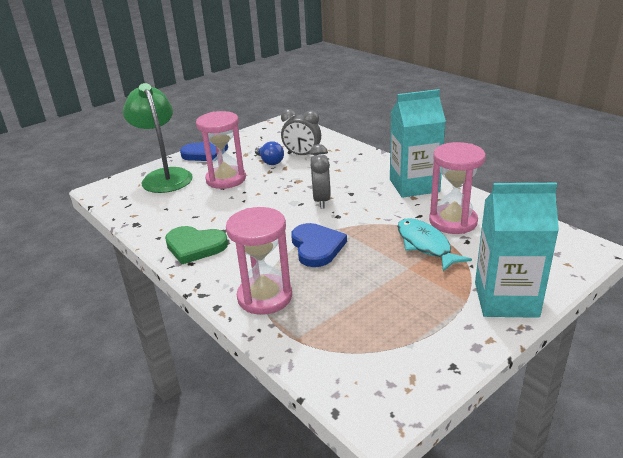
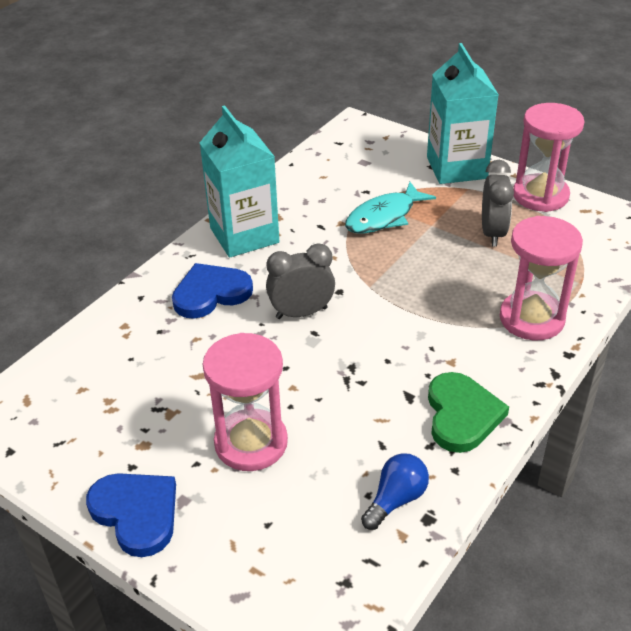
camera: 105 degrees left, 10 degrees up
green lamp [123,83,193,193] -> none
blue light bulb [255,141,284,165] -> blue light bulb moved to [361,453,429,530]
grey clock [281,109,321,156] -> grey clock moved to [482,160,514,247]
blue heart [291,223,347,267] -> blue heart moved to [172,263,253,319]
pink hourglass [429,142,486,234] -> pink hourglass moved to [513,103,585,212]

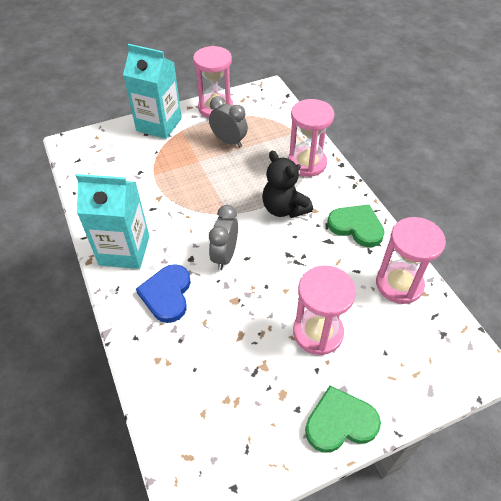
camera: 60 degrees left, 10 degrees up
blue heart [86,473,176,557] -> green heart [305,386,381,453]
turquoise fish [345,182,436,234] -> none
blue light bulb [361,453,429,530] -> pink hourglass [376,217,446,304]
none -> black teddy bear [262,151,313,218]

